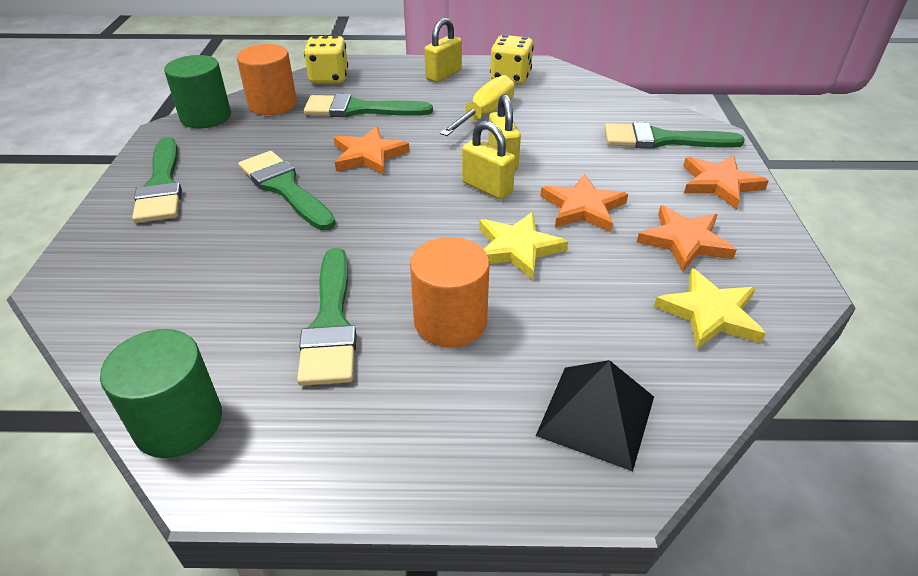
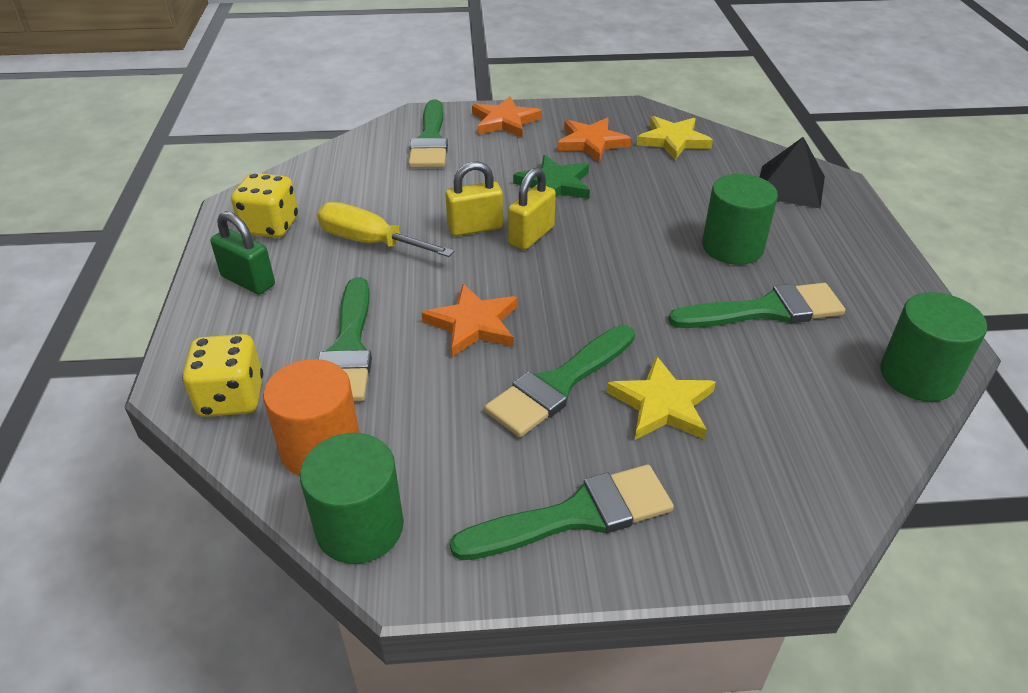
camera: 95 degrees left, 0 degrees up
orange cylinder [410,237,490,347] -> green cylinder [702,174,778,265]
yellow padlock [424,18,462,82] -> green padlock [210,211,275,295]
yellow star [479,212,568,280] -> yellow star moved to [606,356,716,440]
orange star [540,174,628,232] -> green star [513,155,590,199]

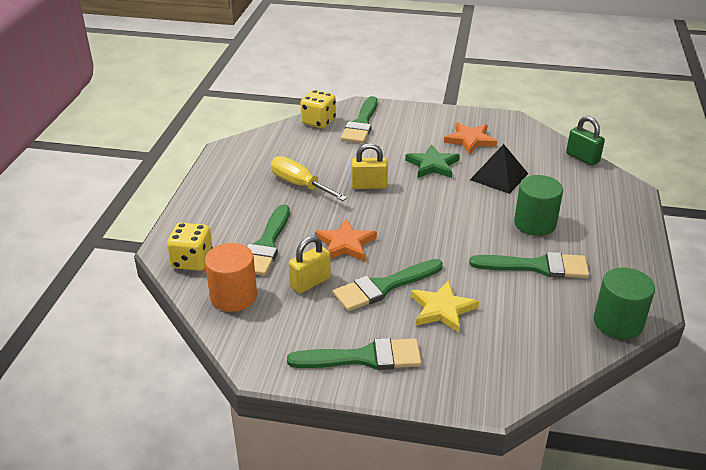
camera: 15 degrees right, 5 degrees down
green padlock [210,211,275,295] -> green padlock moved to [566,116,605,166]
yellow dice [231,173,298,238] -> yellow dice moved to [300,90,336,128]
green cylinder [300,433,404,564] -> none
orange star [472,96,542,138] -> none
yellow padlock [508,167,556,250] -> yellow padlock moved to [289,236,331,294]
yellow star [636,116,713,160] -> none
black pyramid [760,137,825,209] -> black pyramid moved to [470,144,528,194]

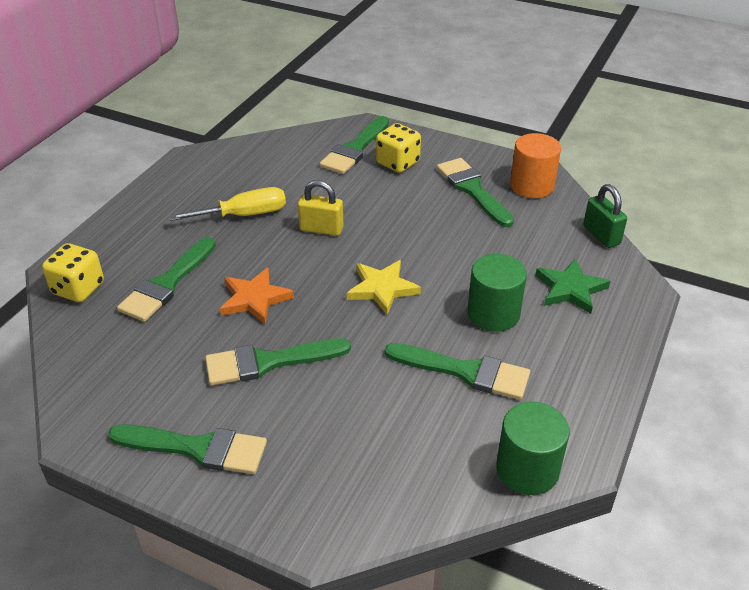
camera: 15 degrees right, 5 degrees up
orange cylinder [205,243,257,312] -> orange cylinder moved to [510,133,561,198]
yellow screwdriver [271,156,347,201] -> yellow screwdriver turned 105 degrees clockwise [169,187,286,221]
yellow padlock [289,236,331,294] -> none
yellow dice [300,90,336,128] -> yellow dice moved to [376,123,421,173]
green star [405,144,460,178] -> green star moved to [535,258,610,314]
yellow star [411,280,479,333] -> yellow star moved to [347,260,421,315]
orange star [444,122,497,155] -> green brush [437,158,514,227]
black pyramid [470,144,528,194] -> none

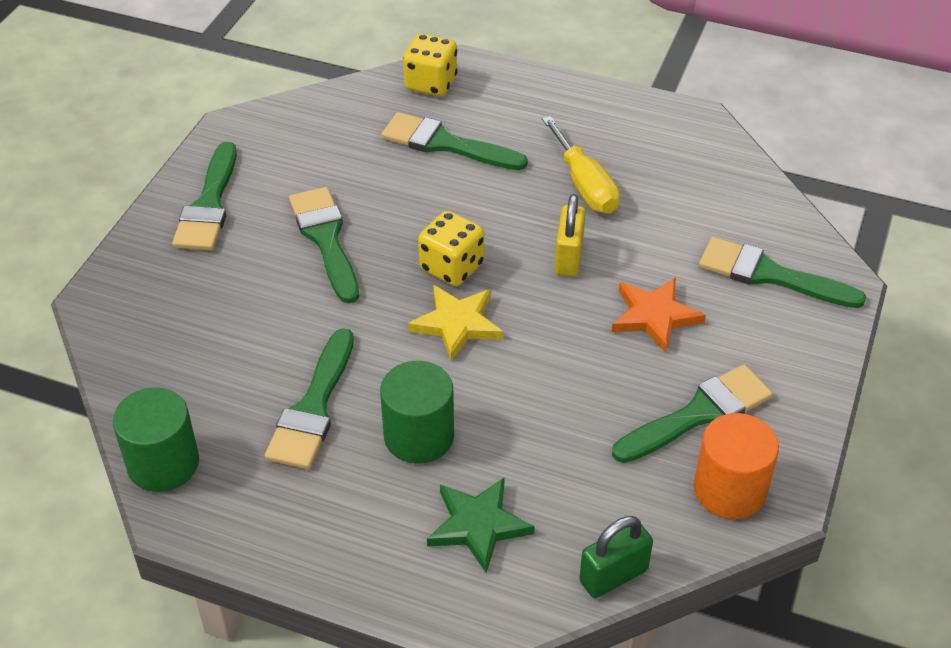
camera: 85 degrees right, 5 degrees up
orange star [220,268,294,324] -> orange star moved to [612,277,706,353]
yellow dice [376,123,421,173] -> yellow dice moved to [418,211,484,286]

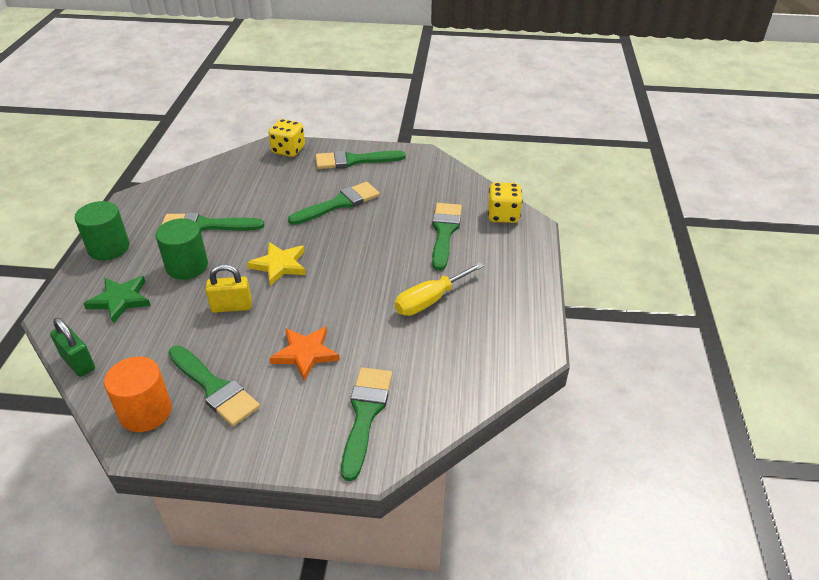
camera: 75 degrees right, 5 degrees down
green cylinder [113,387,199,492] -> green cylinder moved to [75,201,129,260]
yellow dice [418,211,484,286] -> yellow dice moved to [269,119,305,157]
yellow padlock [555,194,586,277] -> yellow padlock moved to [205,264,252,313]

